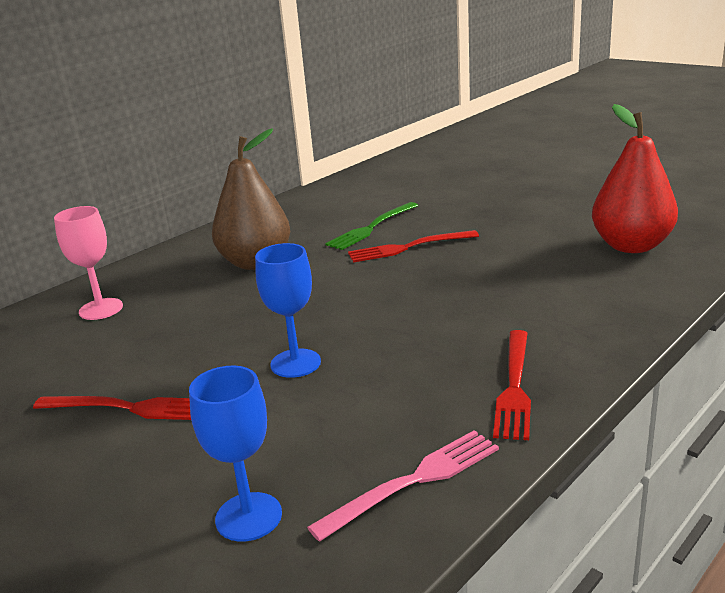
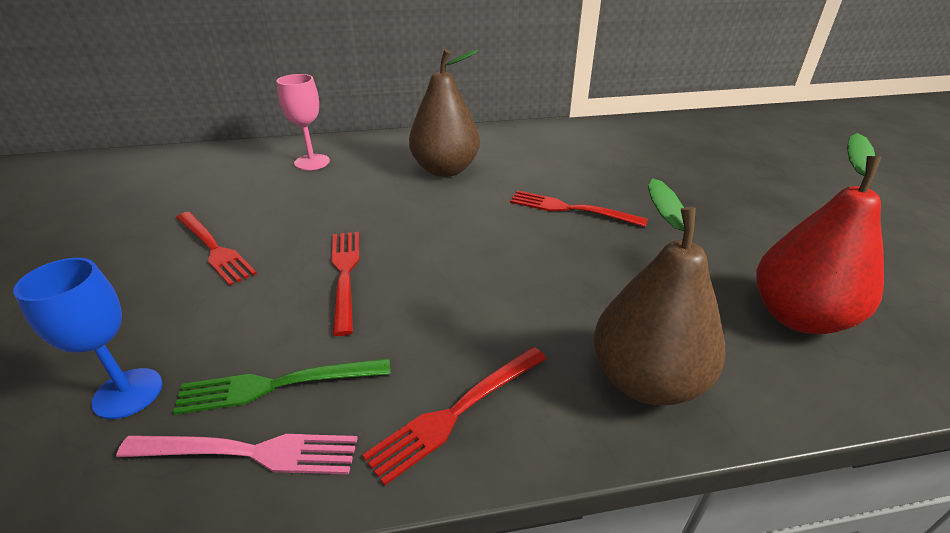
camera: 35 degrees right, 10 degrees up
blue goblet [255,243,321,378] -> red fork [331,232,359,336]
green fork [325,202,418,250] -> green fork moved to [173,358,391,415]
none -> brown pear [594,178,726,406]

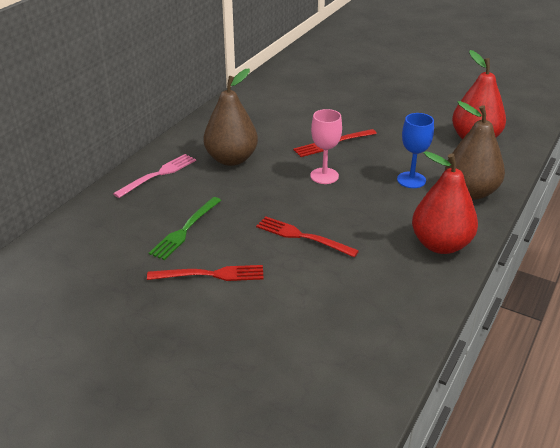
camera: 50 degrees left, 0 degrees up
blue goblet [13,258,162,419] -> blue goblet moved to [397,113,434,188]
pink fork [116,434,358,474] -> pink fork moved to [113,154,196,198]
green fork [173,358,391,415] -> green fork moved to [149,197,221,260]
pink goblet [276,74,330,170] -> pink goblet moved to [310,109,342,184]
red fork [362,347,547,486] -> red pear [412,151,478,254]

